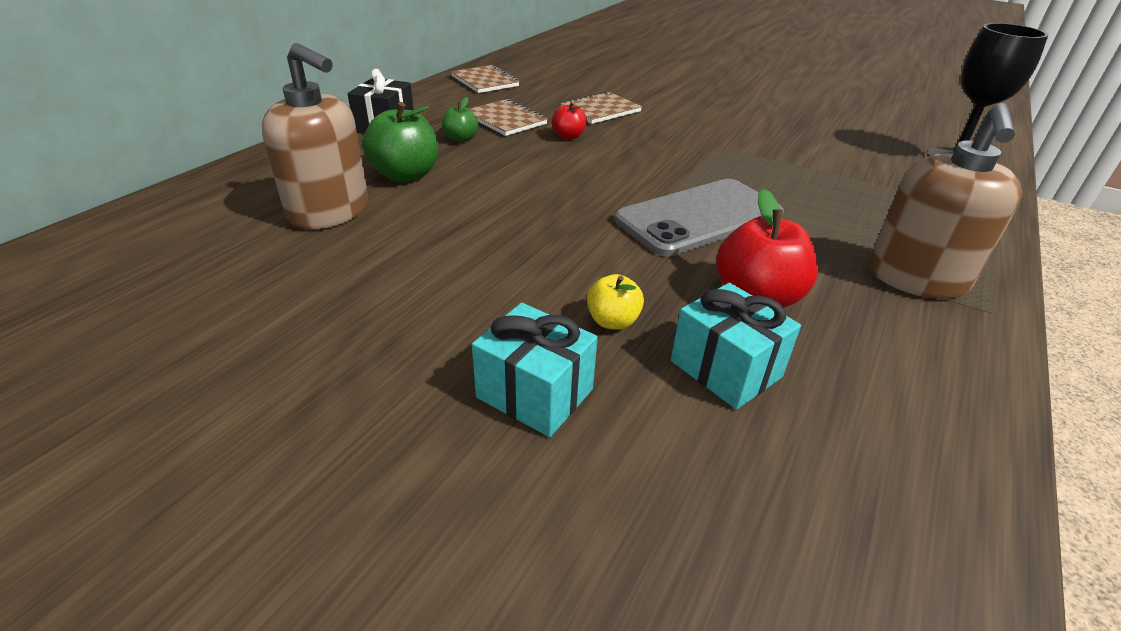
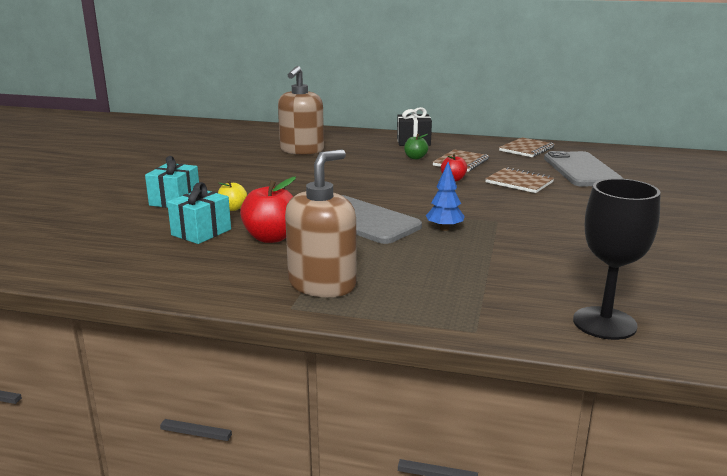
camera: 75 degrees right, 15 degrees down
green apple [362,102,438,182] -> none
brown soap dispenser [869,103,1022,299] -> brown soap dispenser turned 120 degrees clockwise [285,149,357,297]
none -> blue tree [426,162,465,231]
none -> grey phone [544,151,623,187]

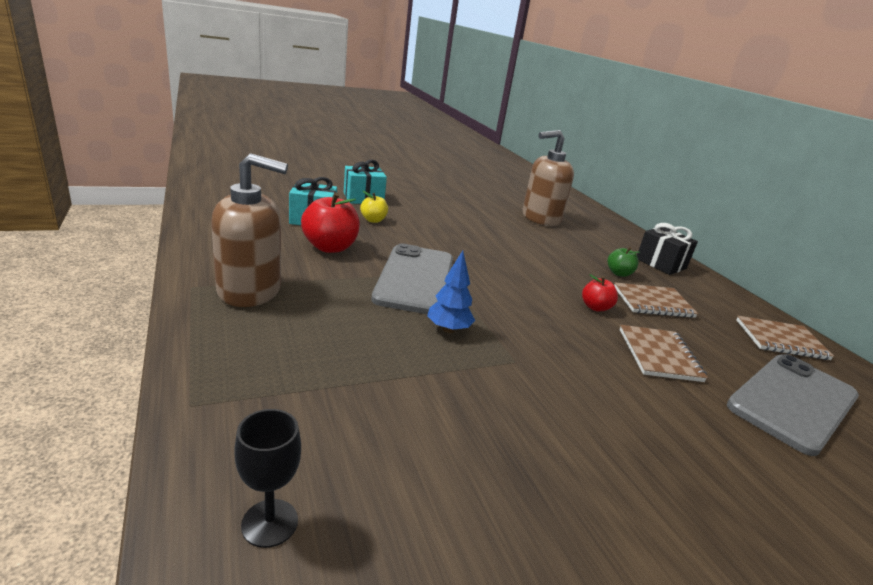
camera: 50 degrees right, 5 degrees up
black goblet [573,178,661,340] -> black goblet [234,409,301,548], size x0.56

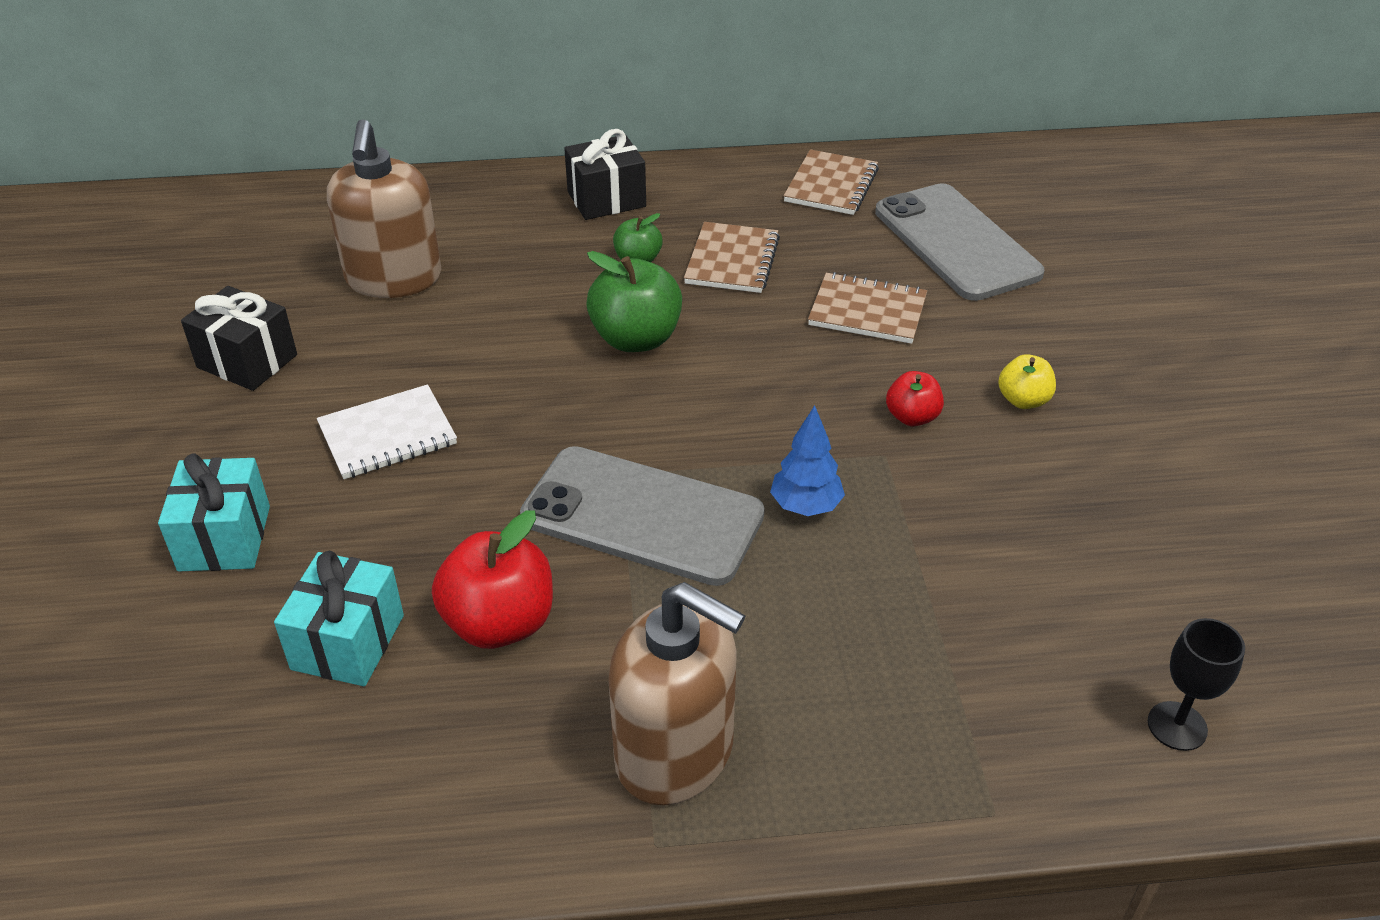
camera: 70 degrees left, 15 degrees up
brown soap dispenser [211,153,288,307] -> brown soap dispenser turned 105 degrees clockwise [608,582,745,805]
yellow apple [360,191,388,223] -> yellow apple moved to [998,354,1056,409]
red apple [582,274,618,311] -> red apple moved to [886,371,944,426]
none -> black gift [181,286,297,391]
none -> white notebook [317,384,457,479]
none -> green apple [586,251,682,352]

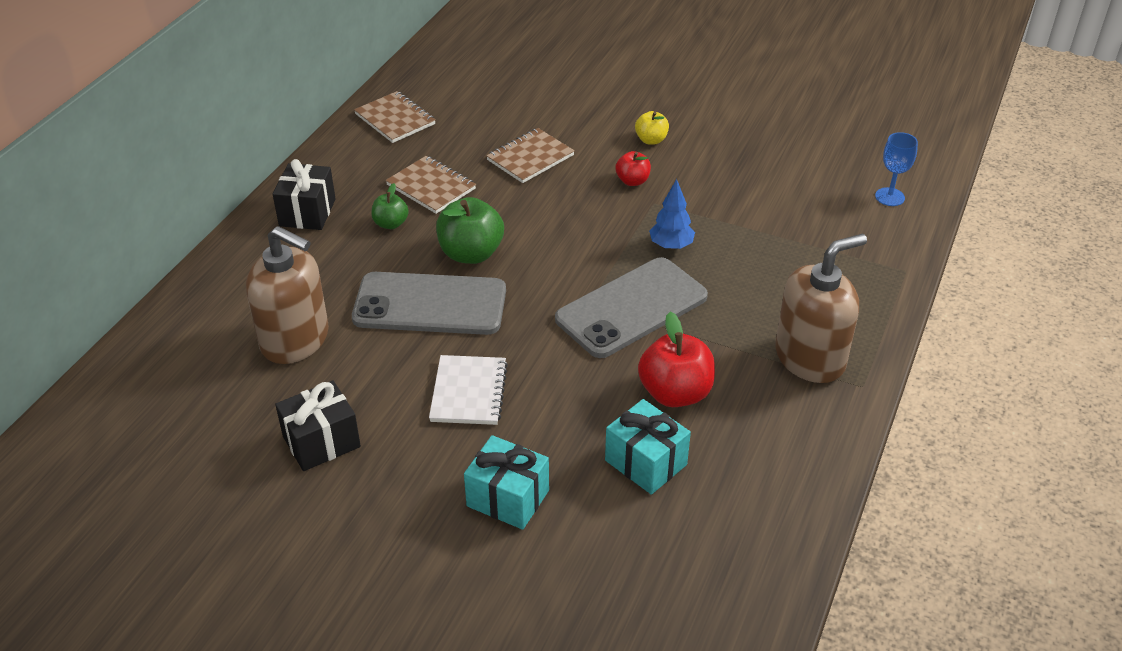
camera: 60 degrees left, 0 degrees up
grey phone [875,183,1044,301] -> grey phone moved to [352,272,506,335]
black goblet [1148,618,1245,751] -> blue goblet [875,132,918,206]

